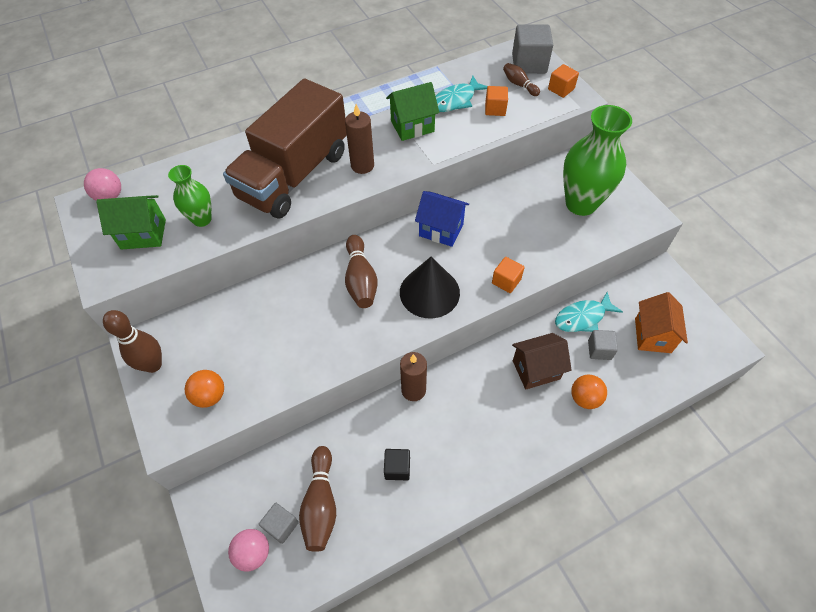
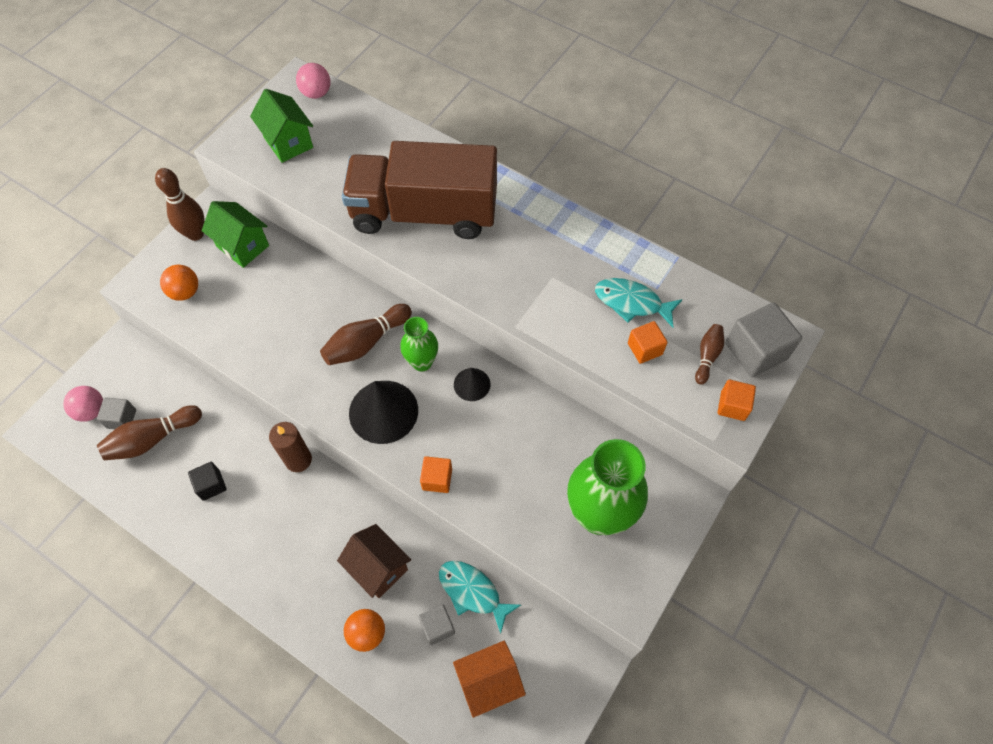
camera: 60 degrees right, 5 degrees up
green vase [168,165,212,227] -> green vase moved to [400,317,438,371]
brown candle [345,104,374,174] -> none
green house [386,82,439,141] -> green house moved to [202,201,269,268]
blue house [415,191,469,247] -> black cone [454,368,491,401]

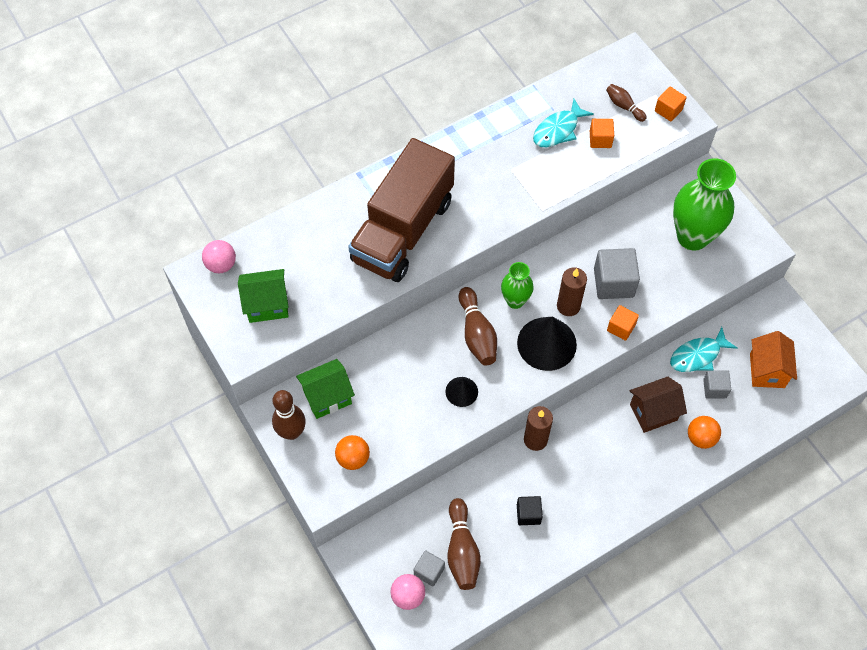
camera: 65 degrees left, 0 degrees up
black cone [454,368,491,401] -> black cone moved to [445,377,478,407]
grey cube [726,302,802,377] -> grey cube moved to [594,248,640,299]
none -> brown candle [557,267,587,316]

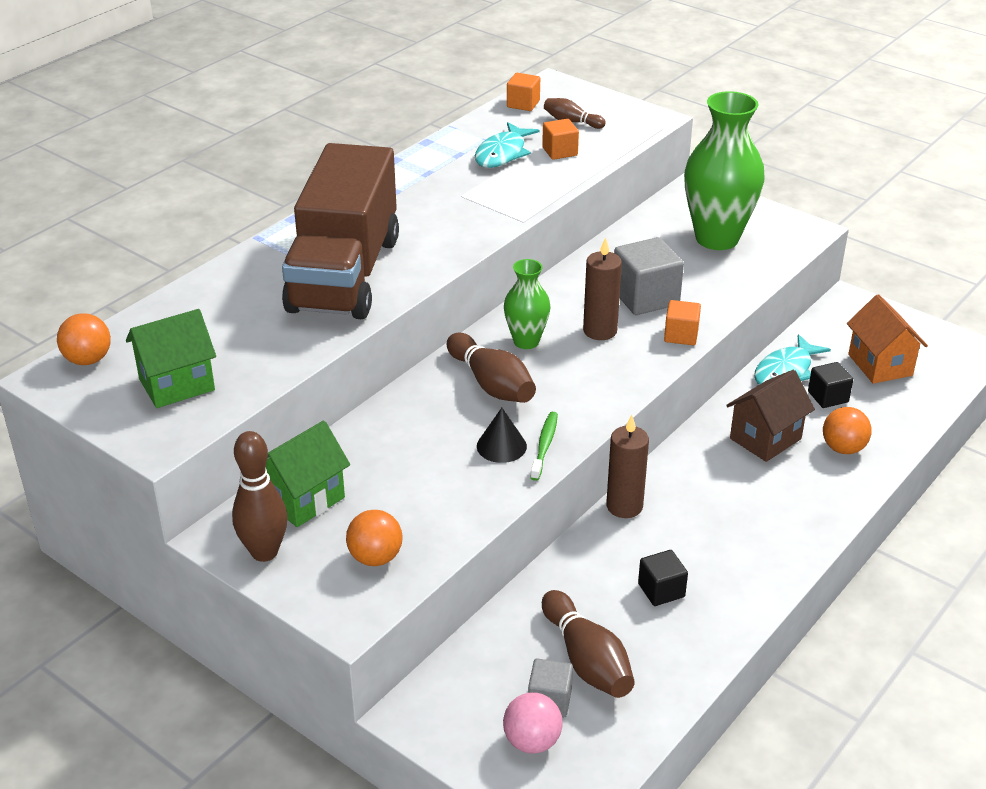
camera: 20 degrees left, 25 degrees down
pink ball [202,240,236,273] -> orange ball [57,313,111,365]
black cone [517,317,577,371] -> none
orange cube [655,87,686,121] -> orange cube moved to [507,73,540,111]
grey cube [703,370,731,398] -> black cube [808,362,853,408]
none -> green toothbrush [530,412,558,481]

